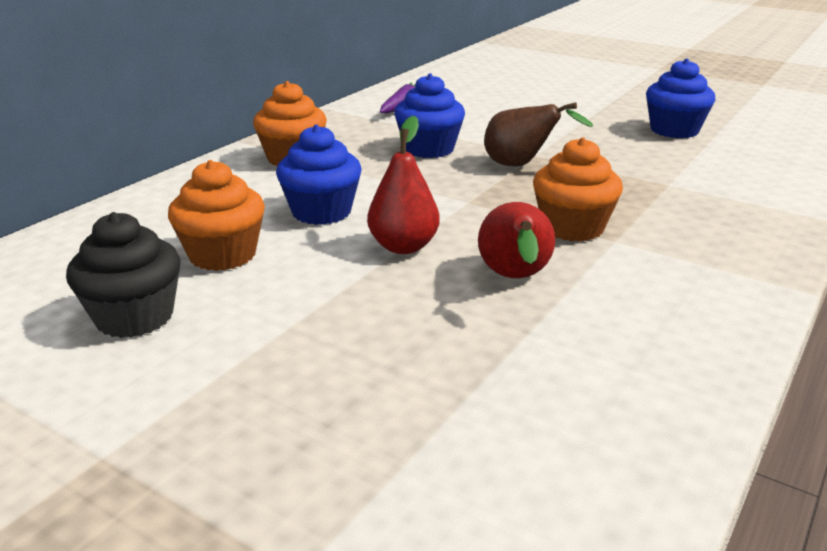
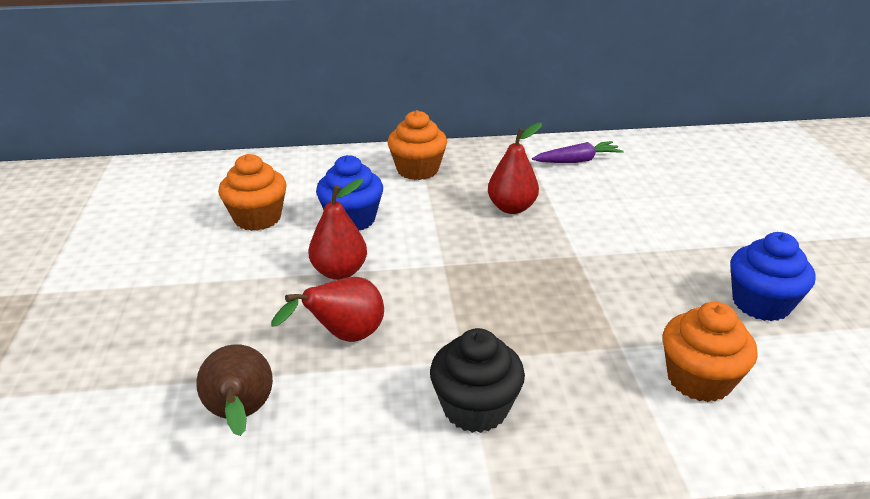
camera: 50 degrees right, 5 degrees up
black cupcake [66,212,180,338] -> black cupcake moved to [430,328,525,433]
blue cupcake [394,74,465,158] -> red pear [488,123,542,214]
brown pear [484,102,593,167] -> brown pear moved to [196,344,273,436]
orange cupcake [533,137,623,242] -> orange cupcake moved to [663,302,758,402]

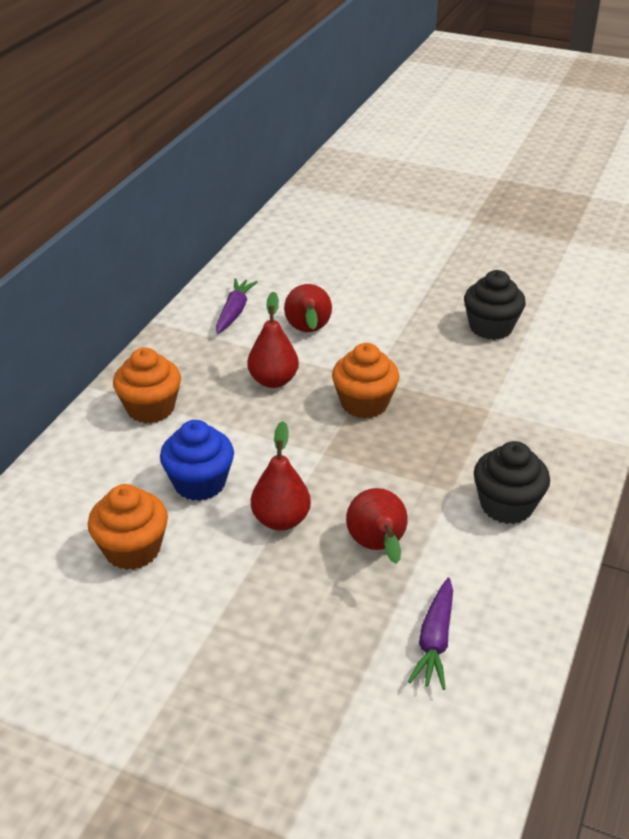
camera: 60 degrees left, 5 degrees up
brown pear [196,344,273,436] -> purple carrot [408,578,453,690]
orange cupcake [663,302,758,402] -> orange cupcake moved to [332,343,399,418]
blue cupcake [730,232,816,321] -> black cupcake [464,270,526,340]
none -> red pear [284,284,332,332]

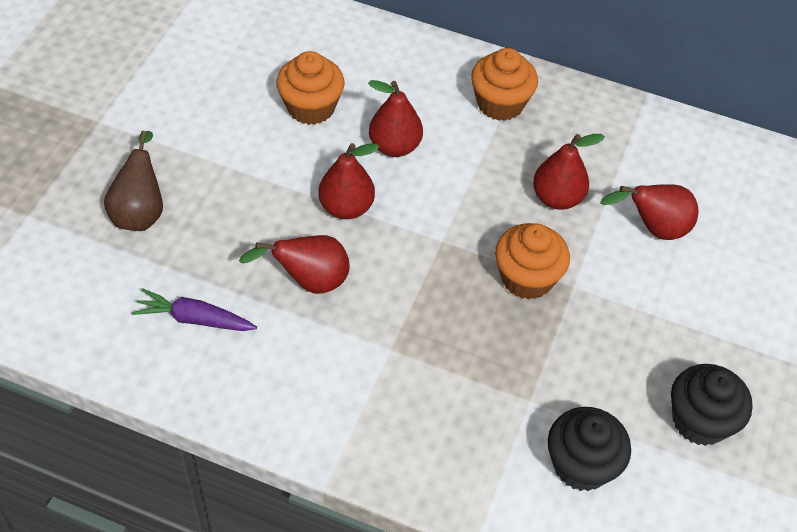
camera: 85 degrees right, 15 degrees up
blue cupcake [160,420,234,501] -> red pear [368,80,423,157]
purple carrot [216,278,258,334] -> none
black cupcake [474,441,550,524] -> black cupcake moved to [548,407,631,491]
none -> brown pear [104,131,163,231]

